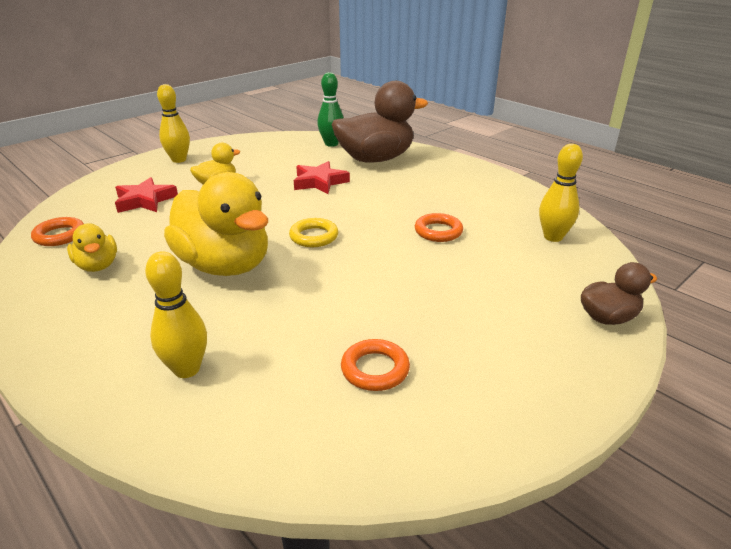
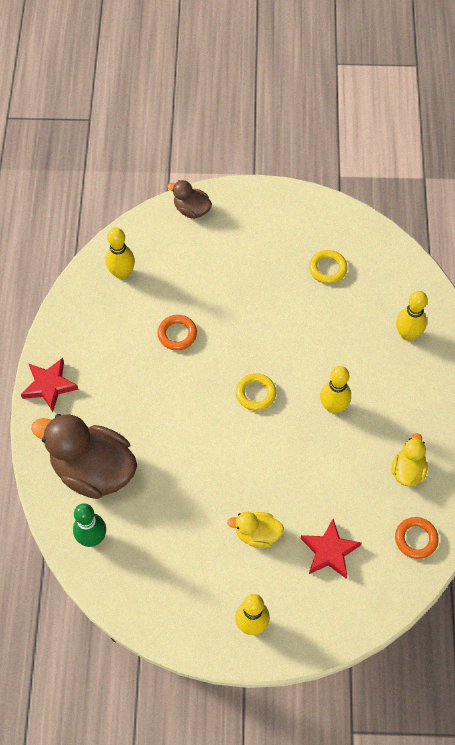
camera: 135 degrees left, 30 degrees up
yellow duck [164,172,268,276] -> yellow bowling pin [320,366,351,413]
red star [294,161,350,194] -> red star moved to [21,358,79,412]
orange ring [341,339,410,391] -> yellow ring [309,250,348,284]

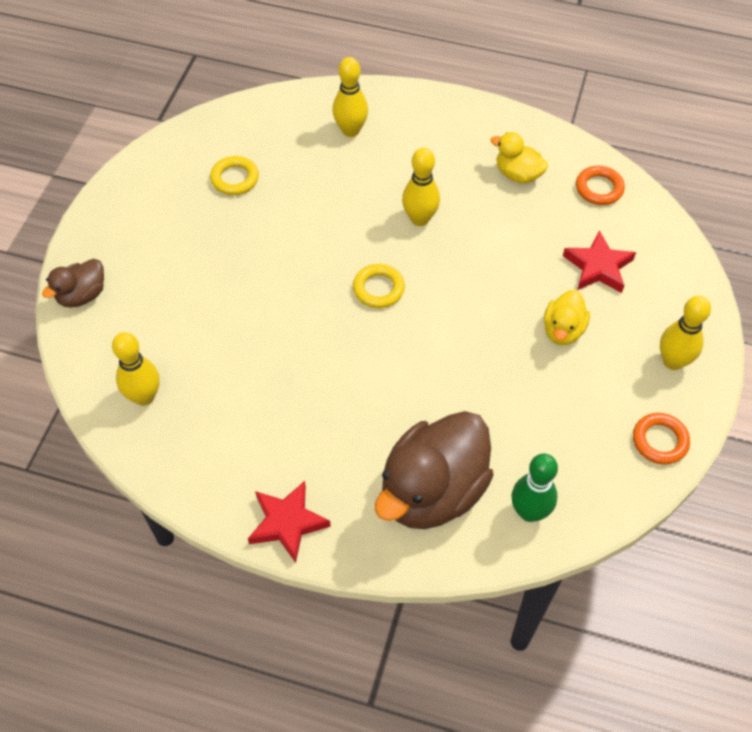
camera: 75 degrees left, 5 degrees down
orange ring [157,315,197,351] -> orange ring moved to [633,413,690,465]

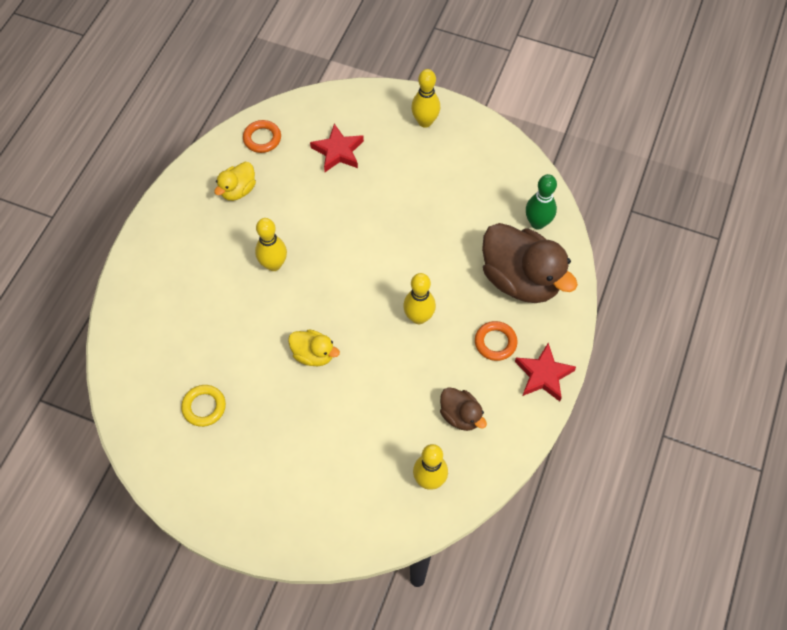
camera: 85 degrees left, 5 degrees up
brown duck [42,259,104,308] -> brown duck moved to [440,387,487,431]
yellow bowling pin [332,57,368,137] -> yellow bowling pin moved to [403,273,436,324]
yellow ring [353,264,405,308] -> none
yellow duck [544,290,590,345] -> yellow duck moved to [288,329,340,366]
orange ring [633,413,690,465] -> orange ring moved to [475,321,518,361]

